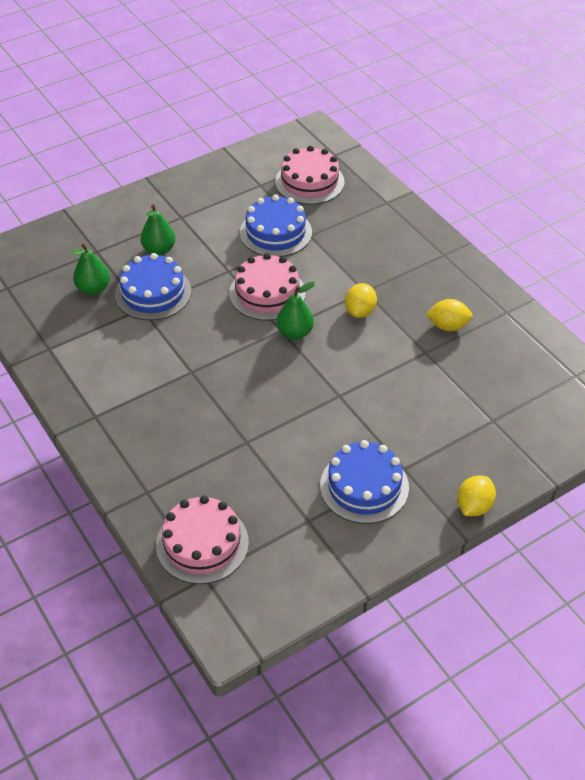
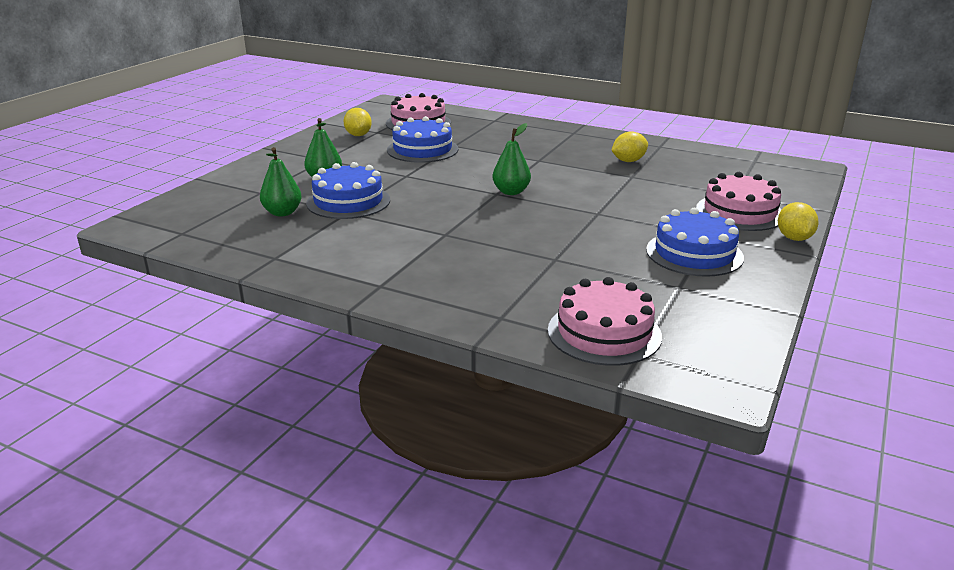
camera: 30 degrees left, 20 degrees down
pink cake [229,253,306,321] -> pink cake moved to [696,172,781,231]
yellow lemon [345,283,377,318] -> yellow lemon moved to [343,108,372,136]

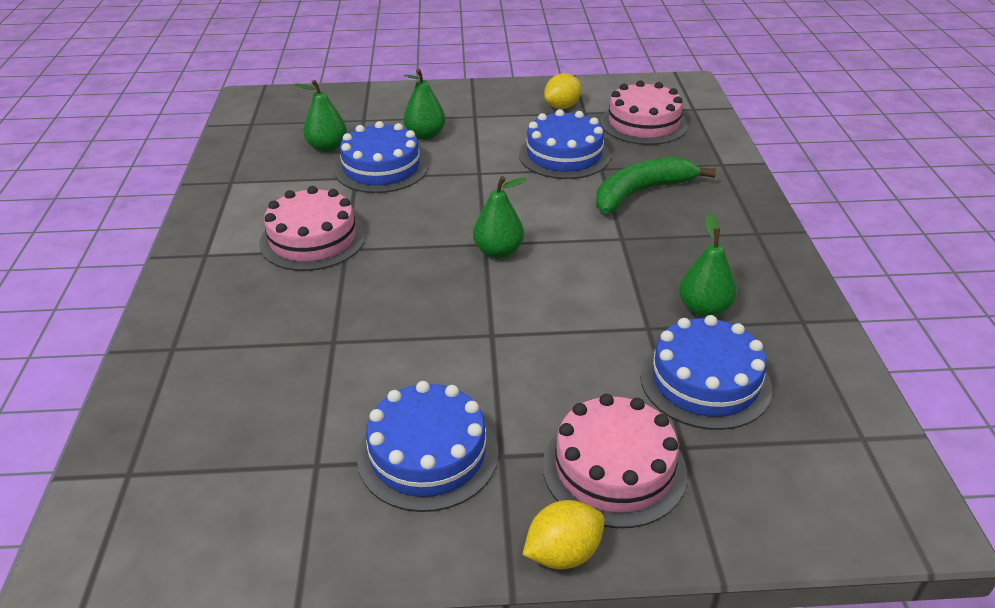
camera: 60 degrees right, 10 degrees up
pink cake [548,277,662,366] -> pink cake moved to [259,186,366,271]
yellow lemon [611,131,648,162] -> green pear [679,213,737,318]
none -> green banana [596,157,716,214]
none -> blue cake [640,315,772,430]

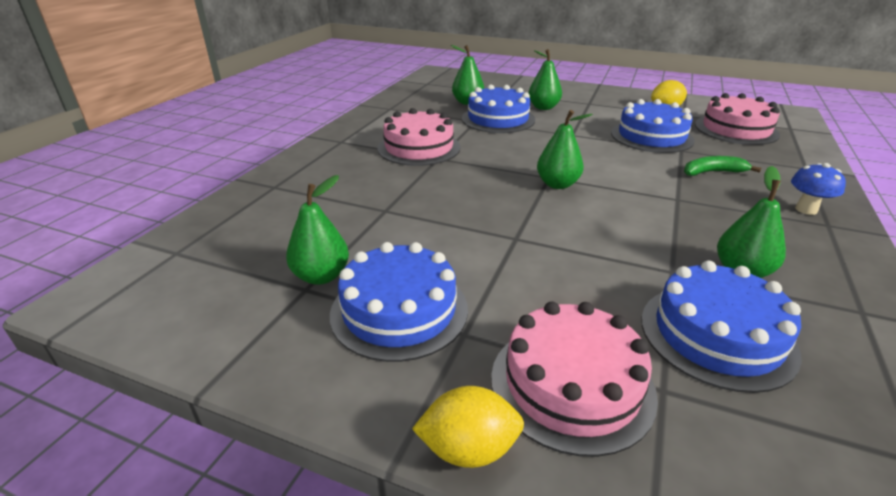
camera: 25 degrees right, 5 degrees down
green banana [596,157,716,214] -> green banana [684,156,761,176], size x0.58
none -> green pear [286,175,349,285]
none -> blue mushroom [791,163,846,215]

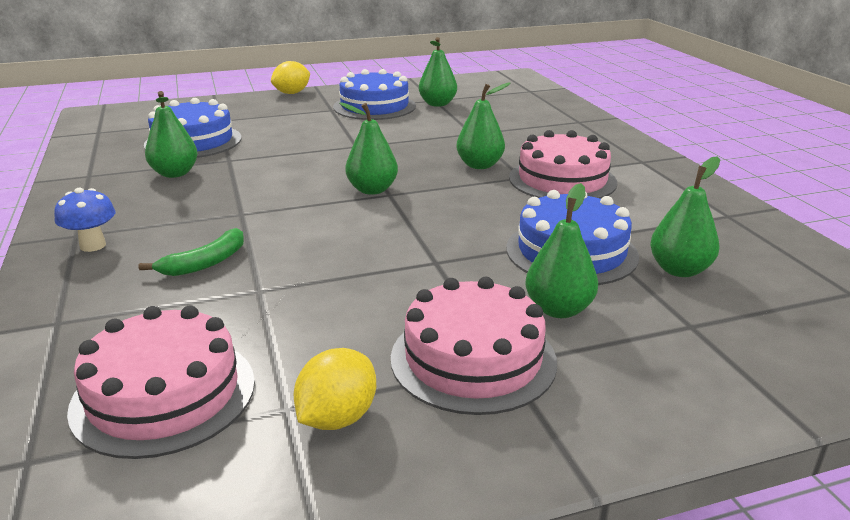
camera: 140 degrees right, 5 degrees down
pink cake [491,302,658,457] -> pink cake moved to [391,277,557,415]
blue cake [611,99,695,153] -> none
none -> green pear [456,83,510,169]

